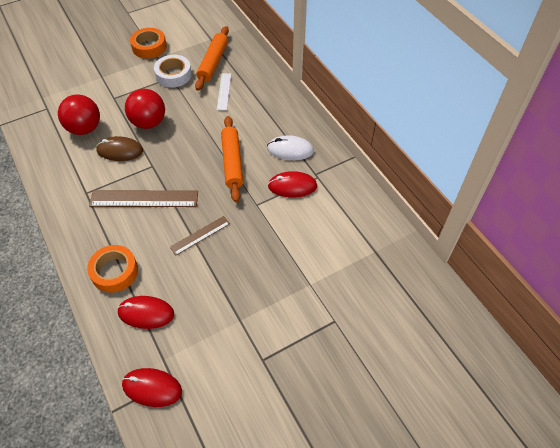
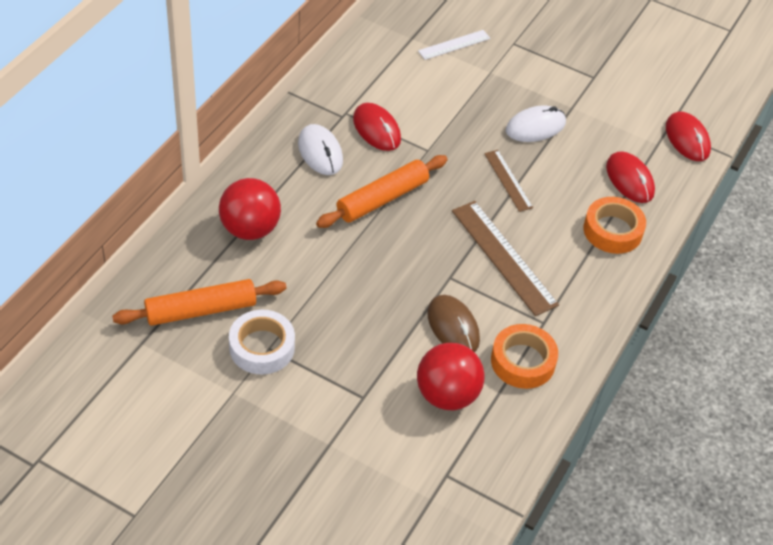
camera: 125 degrees left, 5 degrees down
red ball [125,89,165,129] -> red ball moved to [219,178,281,240]
orange tape [130,28,167,59] -> orange tape moved to [491,324,558,389]
brown ruler [170,216,230,256] -> brown ruler turned 45 degrees clockwise [484,150,533,212]
white ruler [217,73,231,110] -> white ruler moved to [418,30,490,60]
none -> white mouse [506,105,566,142]

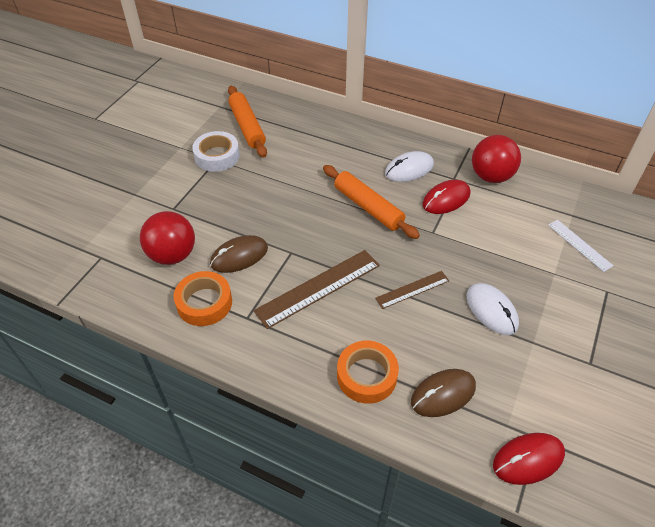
camera: 90 degrees right, 0 degrees up
red ball [219,178,281,240] -> red ball moved to [472,135,521,183]
red mouse [606,151,655,203] -> brown mouse [411,369,476,417]

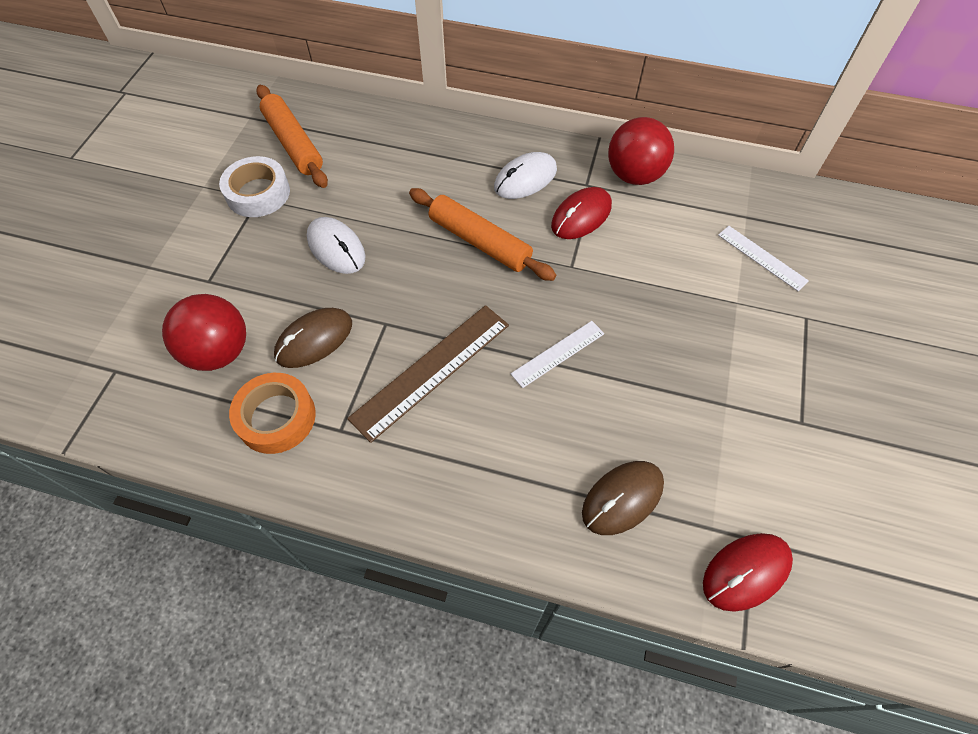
camera: 10 degrees left, 10 degrees up
orange tape [337,341,399,404] -> none
brown ruler [375,271,449,309] -> white ruler [511,321,604,388]
white mouse [467,283,519,335] -> white mouse moved to [307,217,365,274]

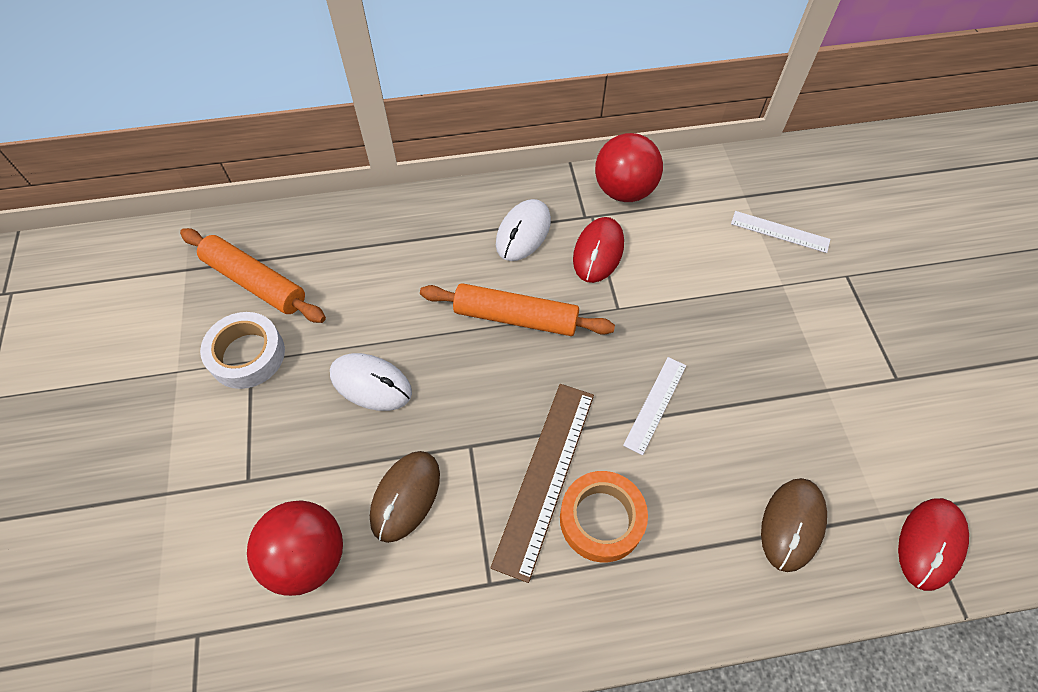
camera: 25 degrees left, 0 degrees up
orange tape [229,373,316,454] -> orange tape moved to [560,471,648,563]

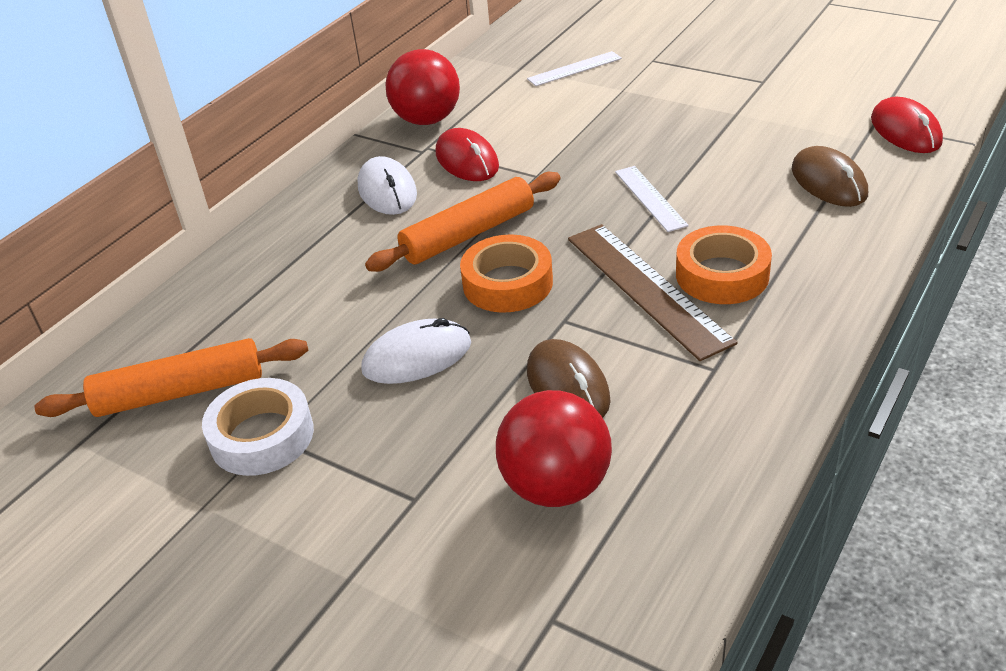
camera: 45 degrees left, 20 degrees down
none -> orange tape [460,234,553,313]

